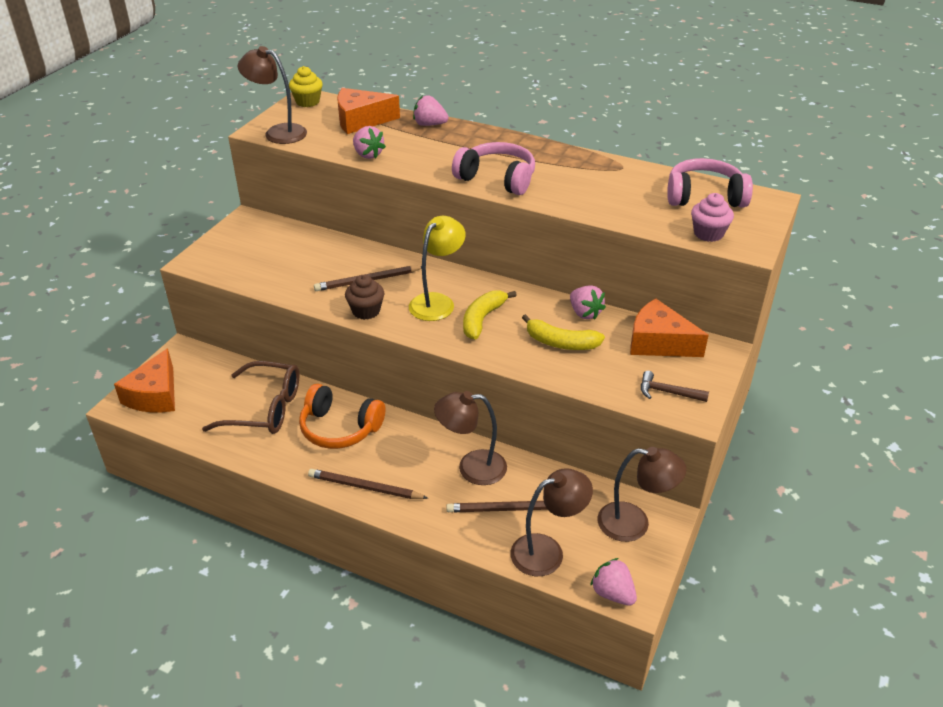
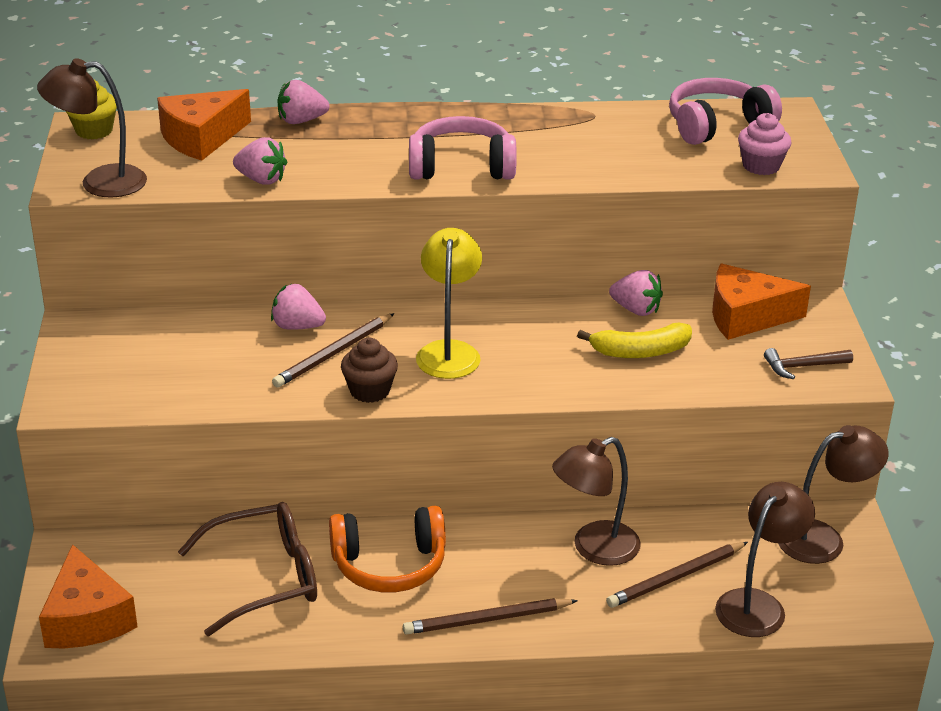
camera: 30 degrees left, 5 degrees down
yellow banana [463,290,517,339] -> none
pink strawberry [590,558,637,606] -> pink strawberry moved to [271,284,326,330]

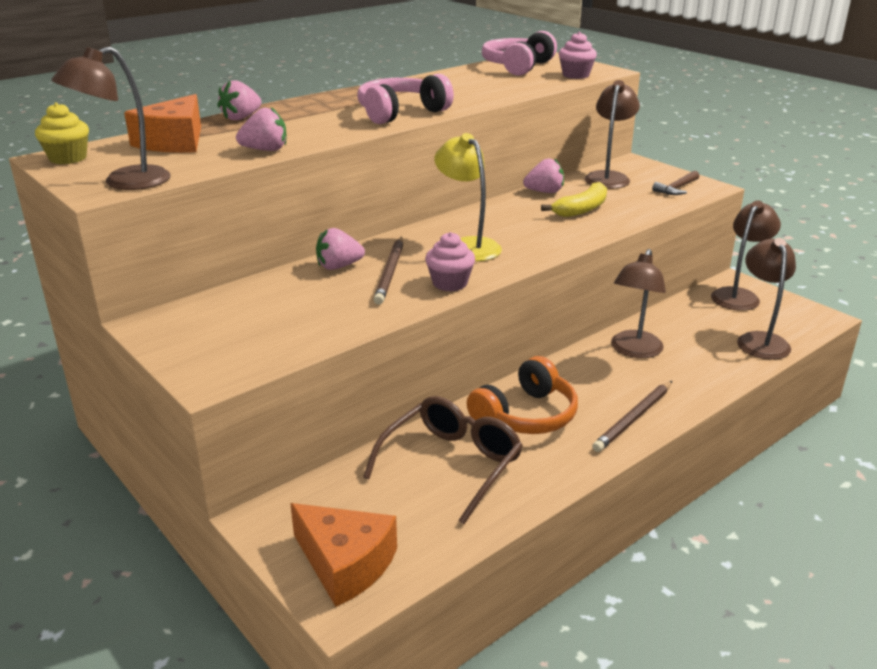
camera: 35 degrees left, 5 degrees down
brown cupcake [341,338,398,403] -> pink cupcake [425,232,475,291]
brown pencil [606,542,748,608] -> none
orange cheese [712,264,811,340] -> brown lamp [584,80,640,189]

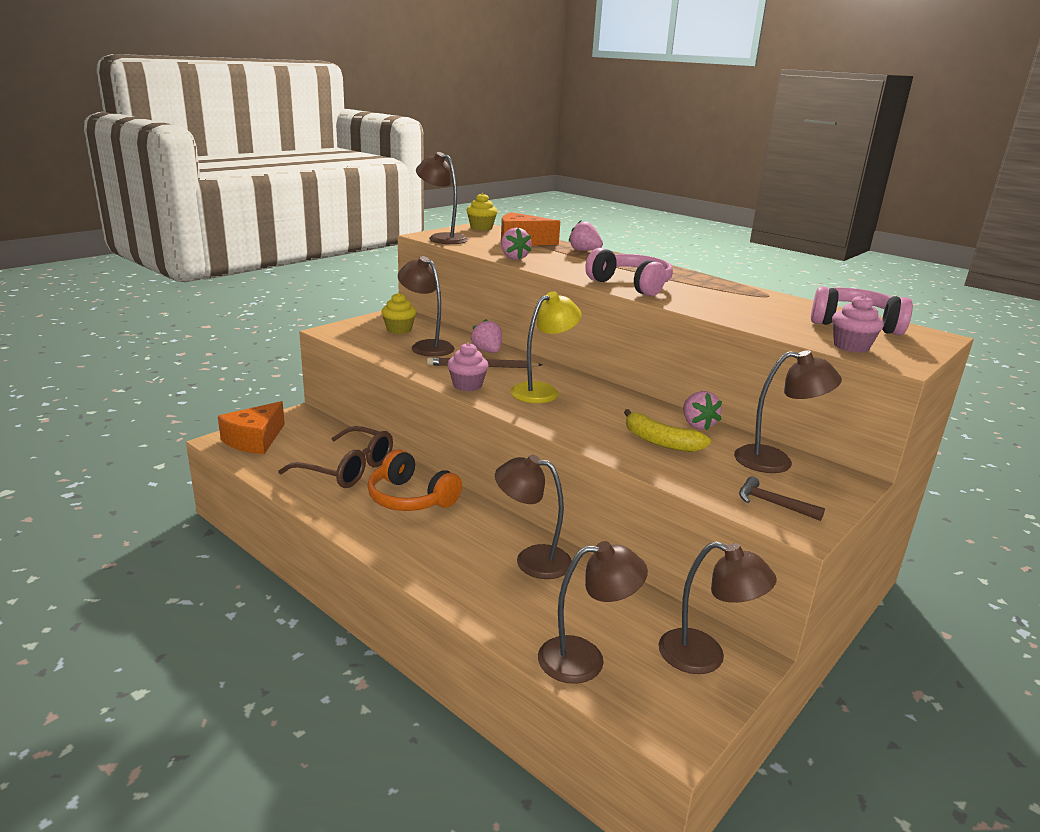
camera: 80 degrees right, 5 degrees down
brown pencil [592,381,672,452] -> none
none -> yellow cupcake [381,293,416,334]
none -> brown lamp [398,256,455,357]

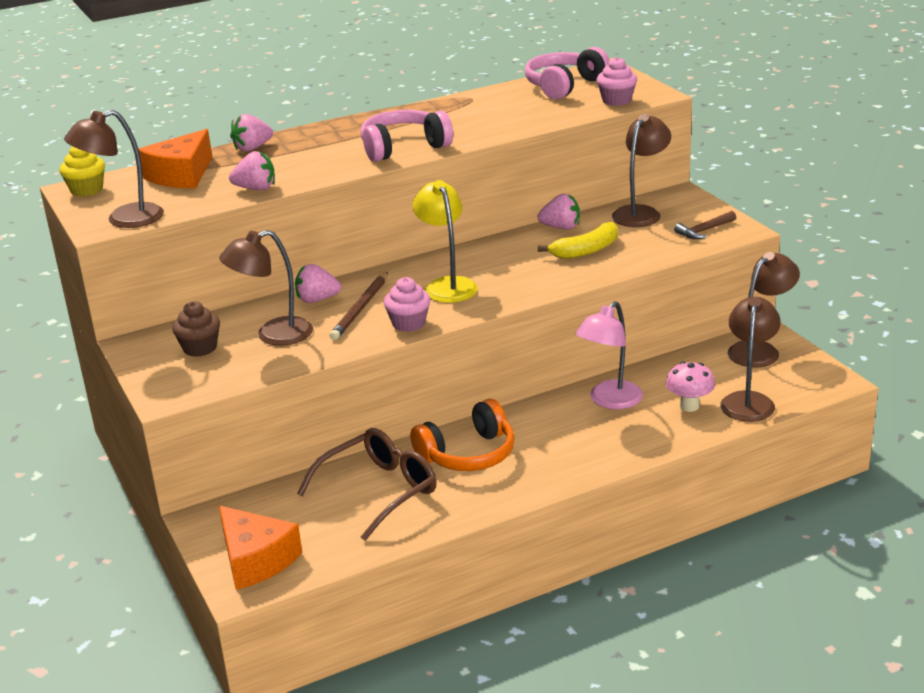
camera: 65 degrees left, 5 degrees up
yellow cupcake [381,293,416,334] -> brown cupcake [172,301,220,357]
brown lamp [495,455,572,579] -> pink lamp [576,301,643,409]
none -> pink mushroom [666,361,715,412]

